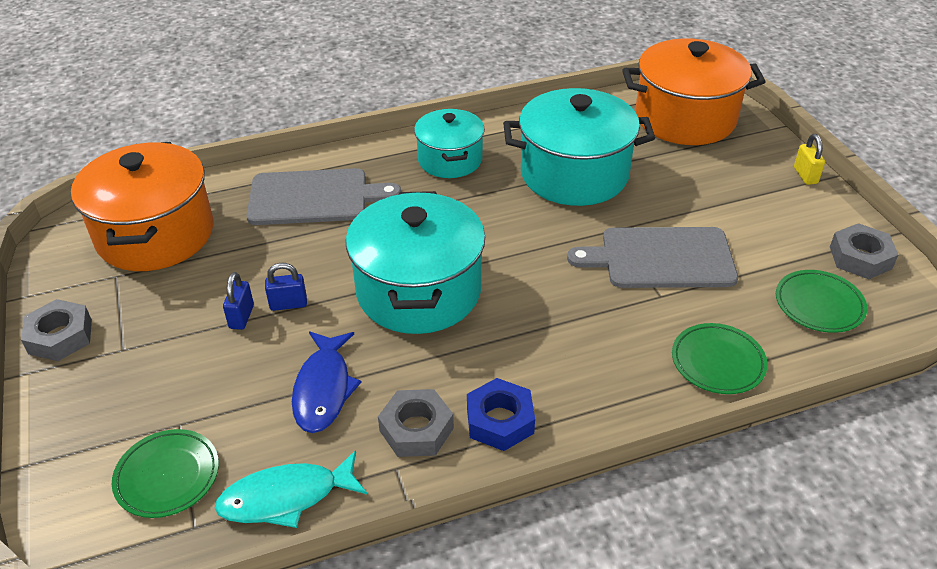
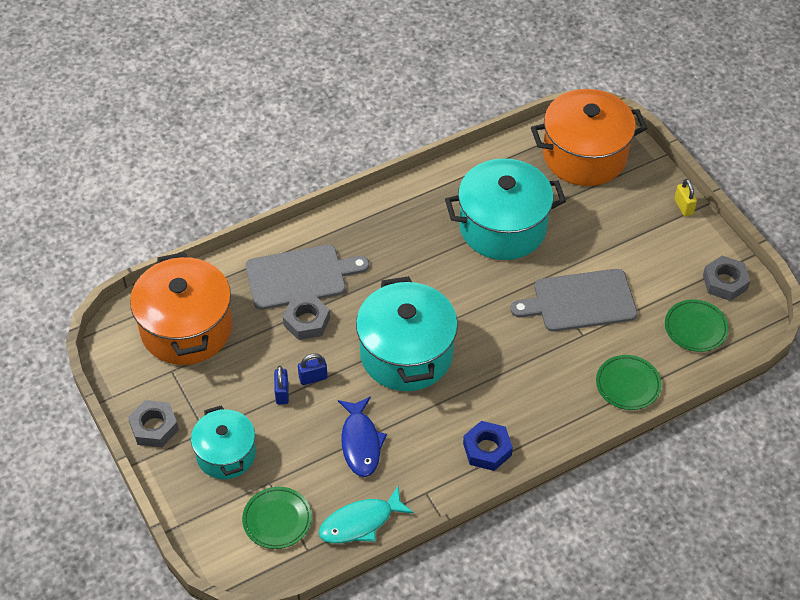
camera: 10 degrees left, 10 degrees up
grey nut [378,389,454,457] -> grey nut moved to [283,295,330,340]
turquoise pot [414,109,485,178] -> turquoise pot moved to [191,405,256,479]

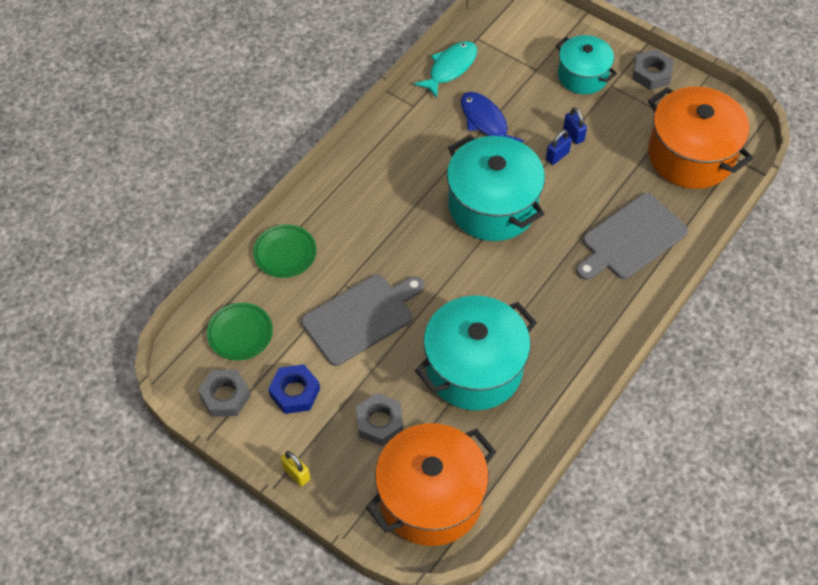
camera: 155 degrees right, 5 degrees up
green plate [242,487,312,549] -> none
grey nut [283,295,330,340] -> grey nut moved to [356,393,403,446]
blue nut [463,421,513,471] -> blue nut moved to [268,364,320,414]

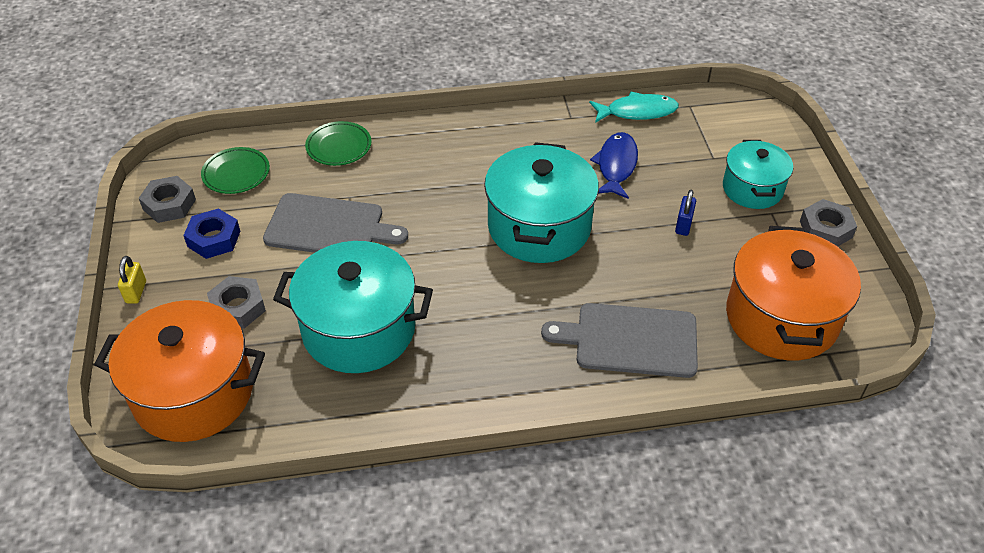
camera: 45 degrees right, 10 degrees down
blue padlock [546,130,572,165] -> none

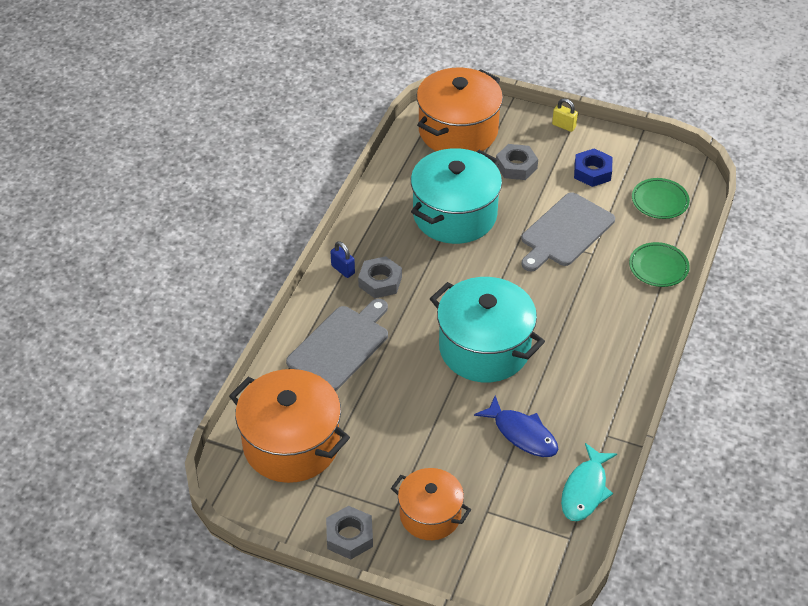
camera: 120 degrees right, 0 degrees up
grey nut [139,176,196,223] -> grey nut moved to [358,256,402,298]
blue padlock [675,190,696,236] -> blue padlock moved to [331,241,355,278]
turquoise pot [723,140,793,209] -> orange pot [391,468,471,540]

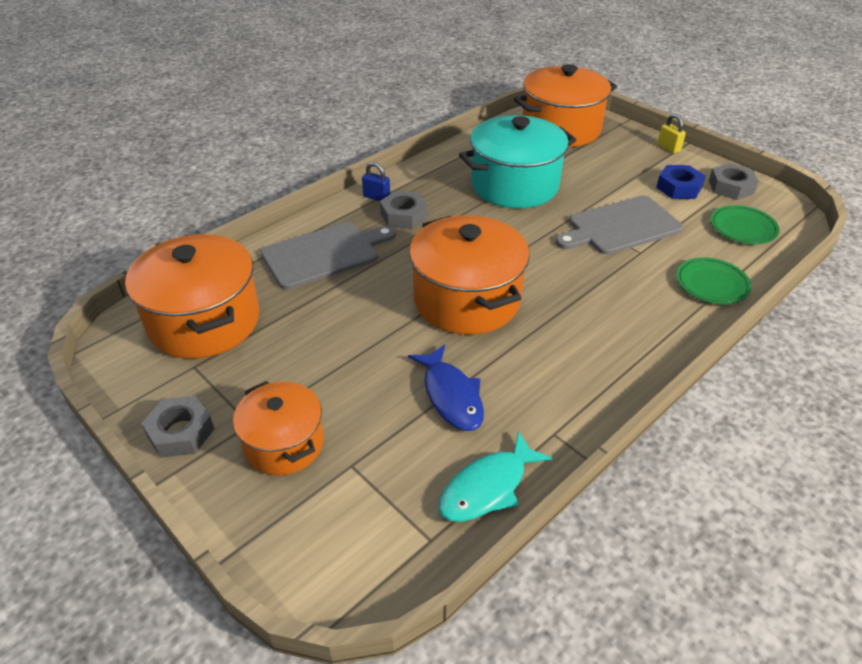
camera: 25 degrees right, 5 degrees down
blue padlock [331,241,355,278] -> blue padlock turned 45 degrees counterclockwise [362,162,390,201]
turquoise pot [430,277,545,382] -> orange pot [409,215,530,335]
grey nut [496,144,538,180] -> grey nut moved to [709,163,759,200]

